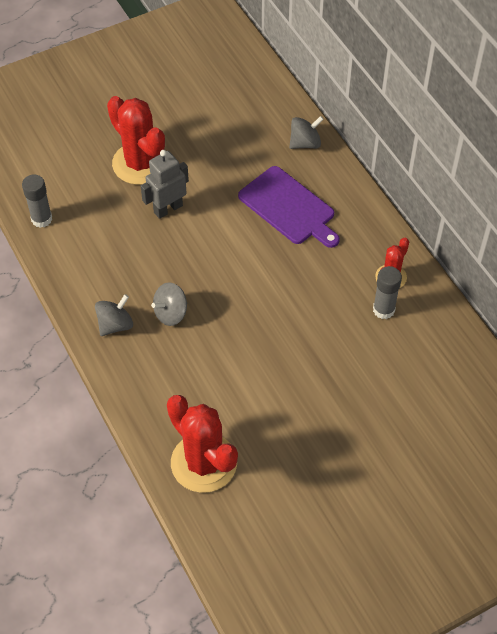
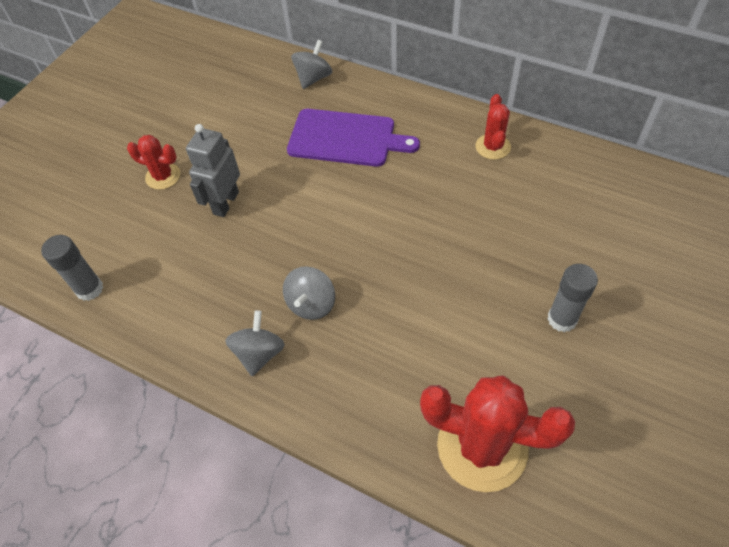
camera: 30 degrees left, 0 degrees up
red cactus [107,96,165,185] -> red cactus [127,135,180,190], size x0.52
grey glue stick [373,266,402,319] -> grey glue stick moved to [547,264,598,332]

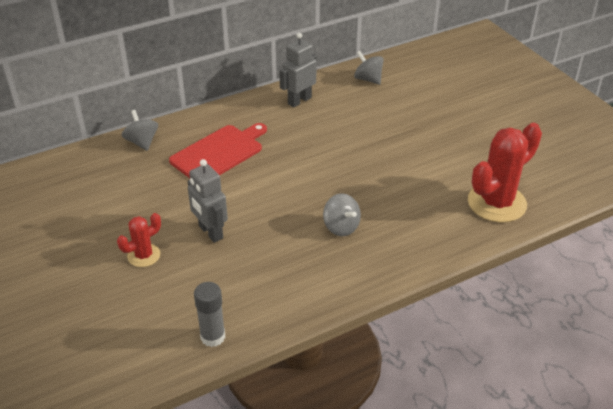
camera: 60 degrees left, 15 degrees down
grey spinning top [225,310,285,376] -> grey spinning top moved to [354,51,384,85]
purple cutting board [287,109,420,167] -> red cutting board [169,123,267,178]
red cactus [476,94,511,160] -> grey robot [279,33,317,107]
grey glue stick [547,264,598,332] -> none

